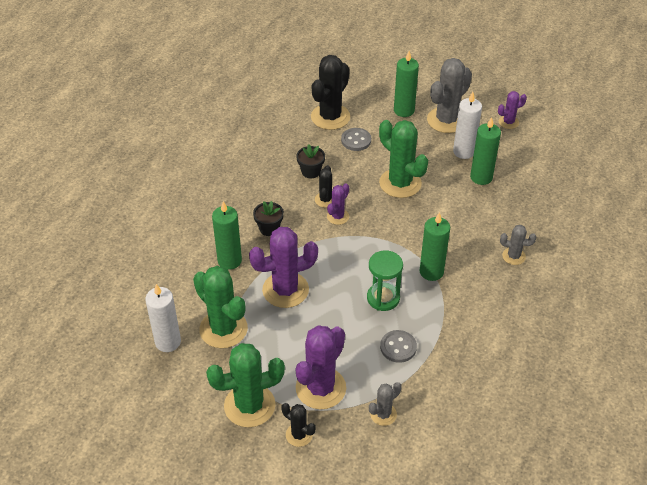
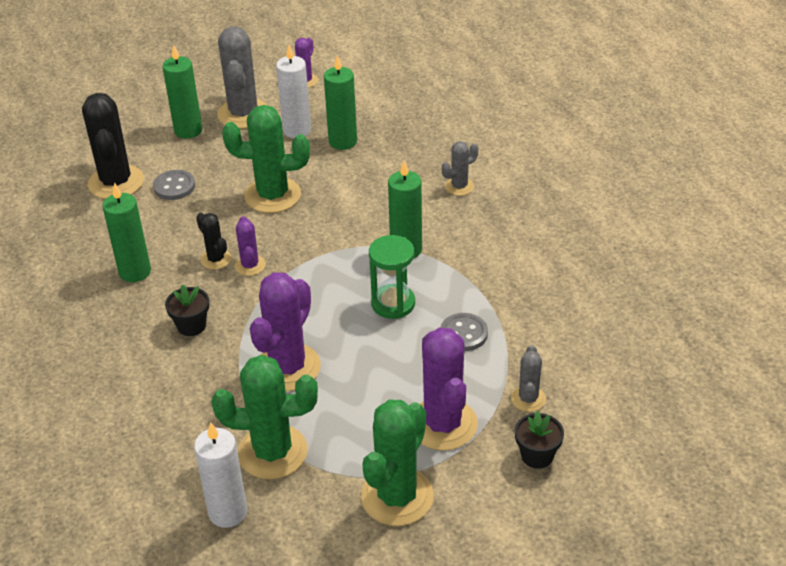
camera: 45 degrees left, 5 degrees down
green candle [212,201,242,270] -> green candle moved to [102,182,151,282]
black cactus [281,403,316,447] -> none
black flower pot [296,144,325,179] -> black flower pot moved to [515,411,564,469]

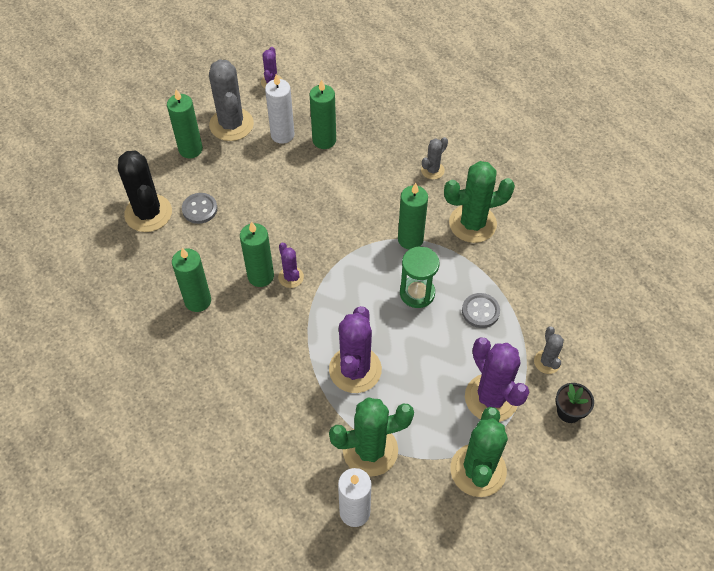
camera: 15 degrees left, 15 degrees up
black flower pot [165,284,209,336] -> none
black cactus [196,213,231,270] -> green candle [240,221,274,287]
green cactus [222,105,310,213] -> green cactus moved to [444,161,515,243]

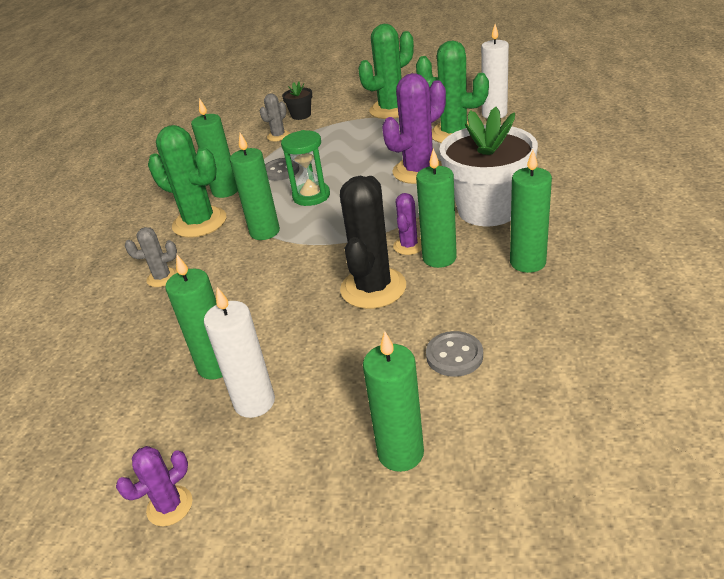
camera: 135 degrees left, 20 degrees down
black cactus [118,151,172,232] -> black cactus moved to [340,176,406,309]
grey cactus [209,59,254,141] -> none
purple cactus [465,337,529,422] -> none
none -> green candle [191,98,238,198]
none -> white flower pot [439,107,538,226]

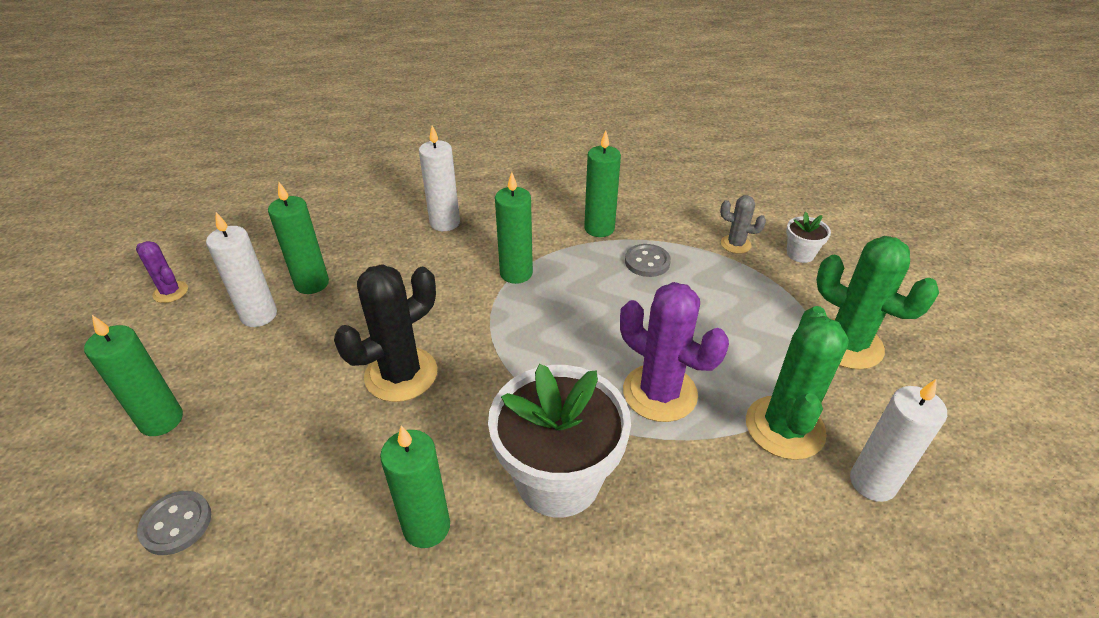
camera: 75 degrees right, 5 degrees up
grey cactus [125,227,177,287] -> white candle [419,125,460,231]
green cactus [148,125,226,238] -> none
green hourglass [281,130,330,206] -> none
black flower pot [282,81,312,120] -> white flower pot [786,212,831,263]
black cactus [340,176,406,309] -> black cactus turned 45 degrees counterclockwise [334,264,437,402]
purple cactus [393,193,422,255] -> none
green candle [416,148,457,268] -> none
grey button [426,331,483,377] -> grey button moved to [137,491,211,555]

